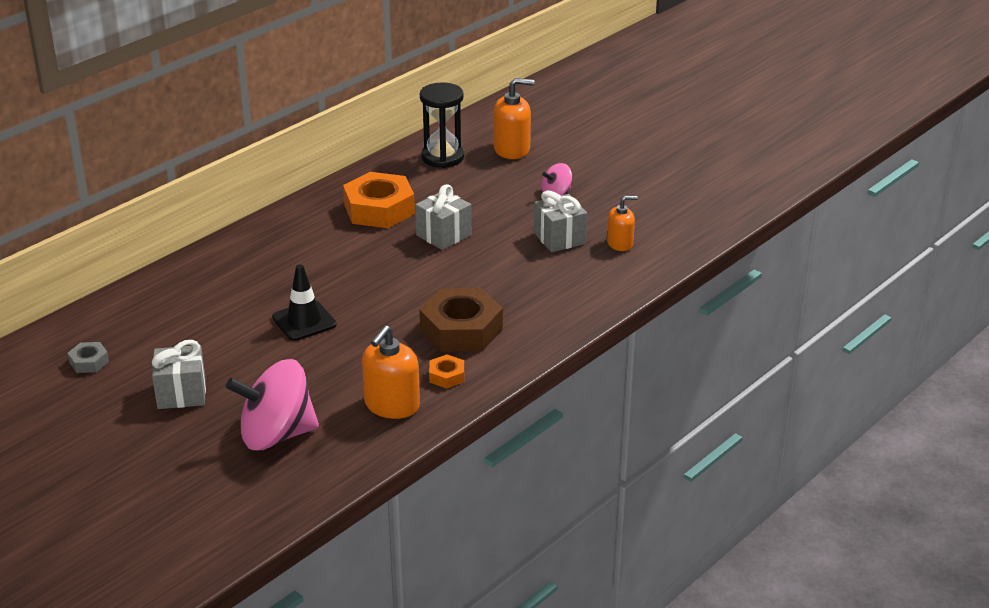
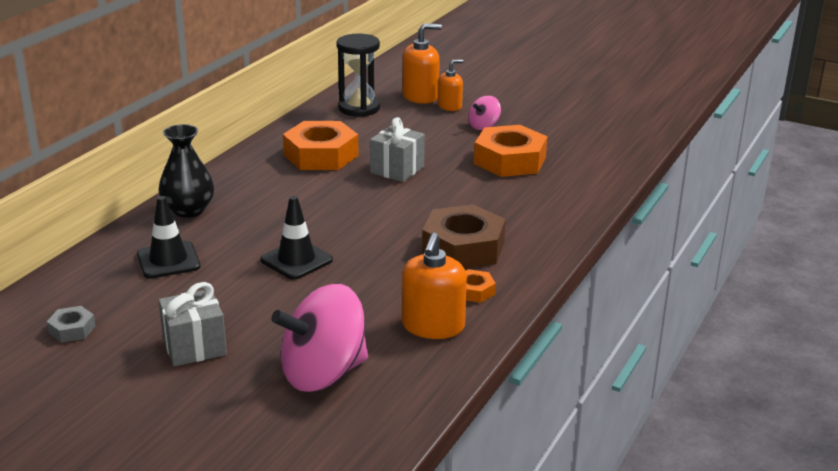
camera: 15 degrees left, 5 degrees down
grey gift [534,191,587,252] -> orange nut [474,125,547,177]
orange soap dispenser [607,196,638,251] -> orange soap dispenser moved to [438,60,464,111]
none -> black traffic cone [137,196,200,279]
none -> black vase [159,124,214,218]

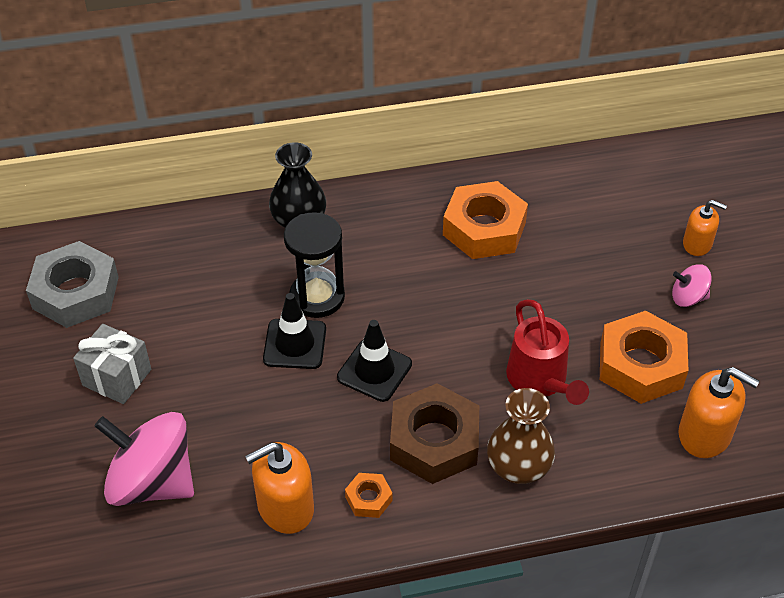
camera: 50 degrees right, 20 degrees up
grey nut [47,306,96,343] -> grey nut [26,241,119,328], size x2.16
black traffic cone [137,196,200,279] -> black traffic cone moved to [337,320,412,402]
black hourglass [337,34,380,117] -> black hourglass moved to [284,212,345,318]
grey gift [370,117,425,182] -> none
orange soap dispenser [402,23,442,104] -> orange soap dispenser moved to [678,367,759,458]
none -> brown vase [487,388,555,484]
none -> red watering can [506,299,589,405]

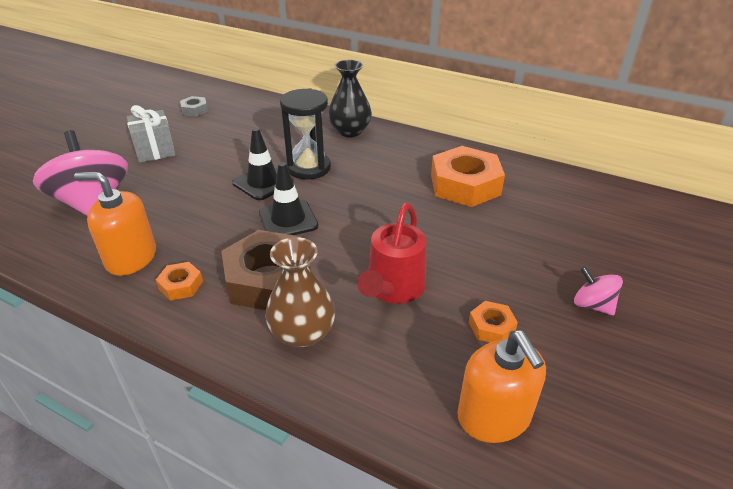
camera: 40 degrees right, 10 degrees down
grey nut [26,241,119,328] -> grey nut [180,96,208,116], size x0.46
orange nut [600,311,688,404] -> orange nut [469,301,518,342], size x0.46
orange soap dispenser [683,200,727,256] -> none

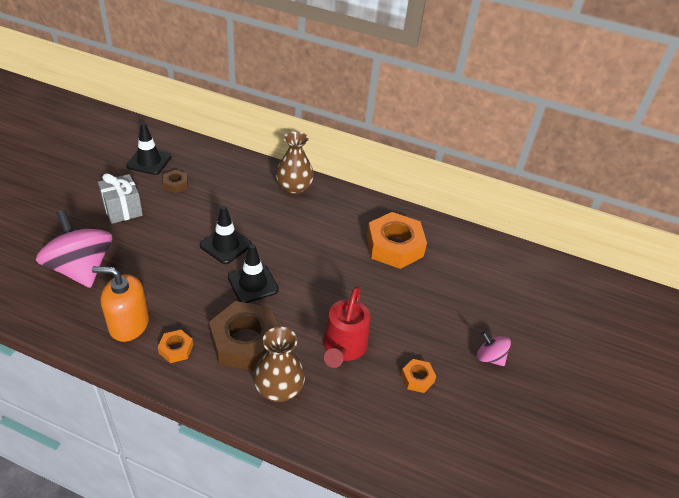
camera: 10 degrees left, 5 degrees up
grey nut [180,96,208,116] -> black traffic cone [126,123,171,175]
black hourglass [280,88,331,180] -> none
black vase [328,60,372,137] -> brown vase [276,131,314,194]
orange soap dispenser [457,331,546,443] -> none
none -> brown nut [163,170,188,193]

